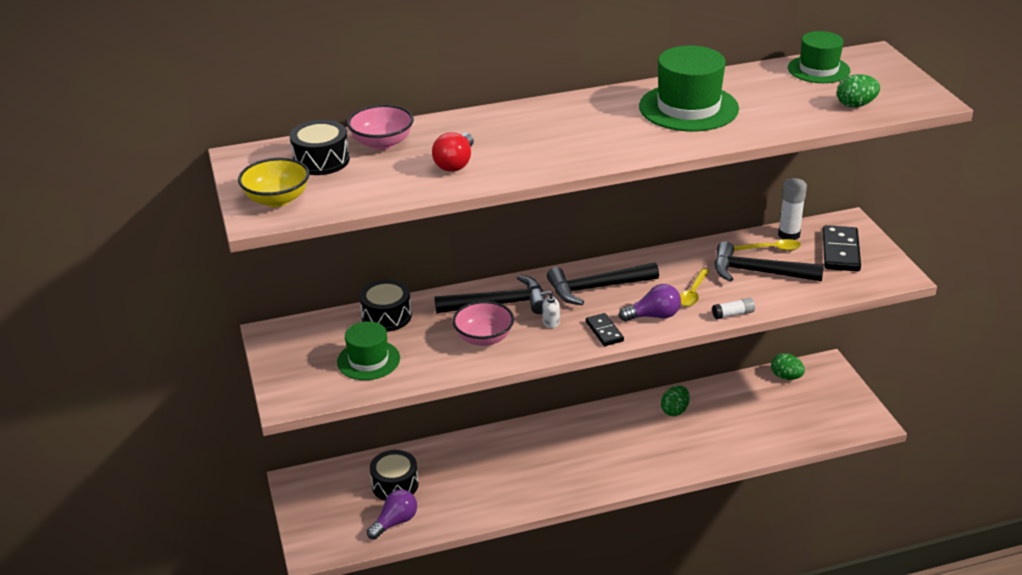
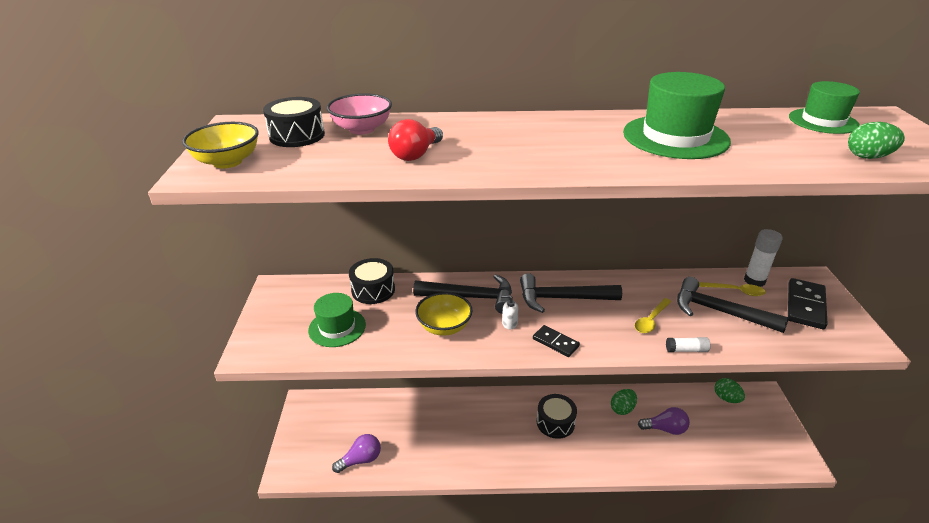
camera: 15 degrees right, 0 degrees up
black drum [370,450,419,501] -> black drum moved to [537,394,577,439]
pink bowl [452,301,514,346] -> yellow bowl [415,292,473,336]
black domino [586,313,624,346] -> black domino turned 45 degrees counterclockwise [533,325,580,357]
purple light bulb [619,284,681,322] -> purple light bulb moved to [638,407,690,435]

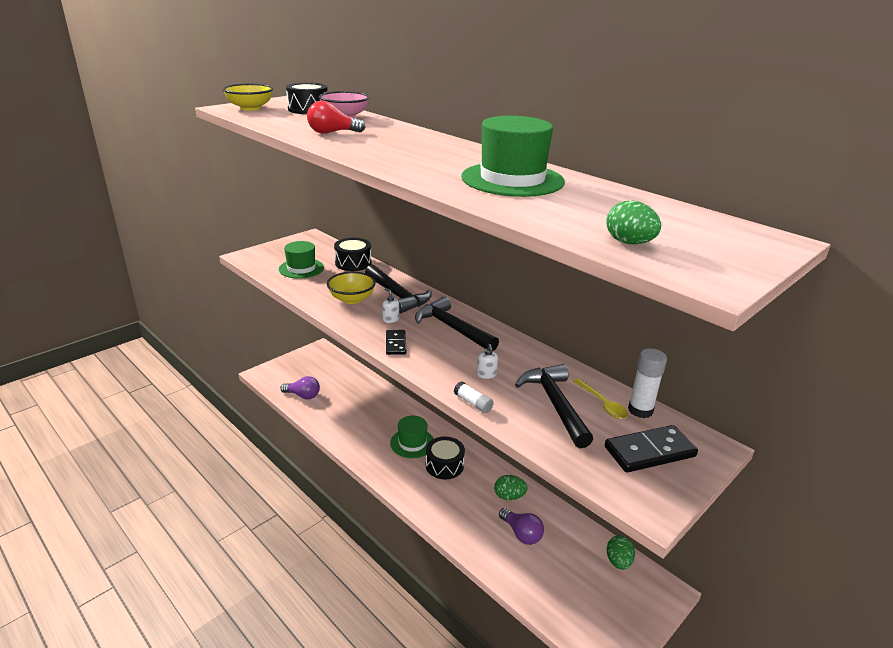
camera: 45 degrees right, 5 degrees down
yellow spoon [634,298,671,333] -> white soap dispenser [477,344,498,379]
green hat [789,81,860,134] -> green hat moved to [390,416,434,458]

